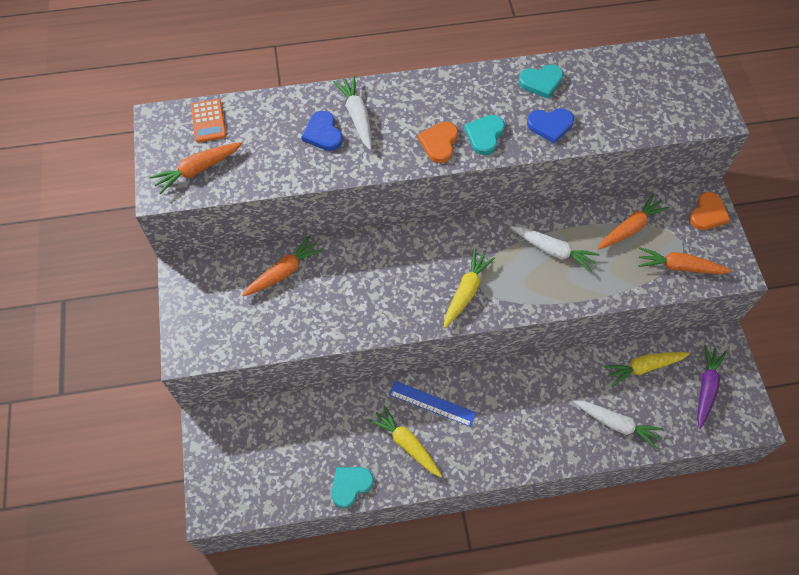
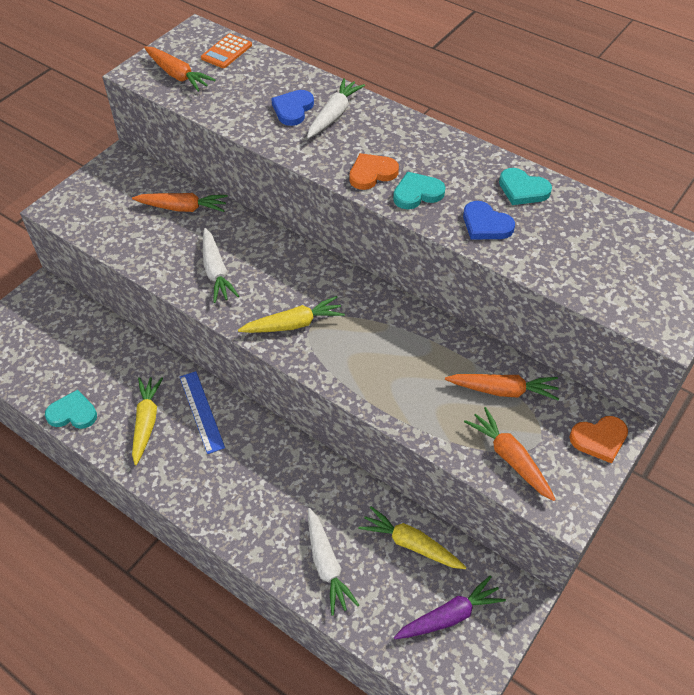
camera: 45 degrees right, 10 degrees down
orange carrot [150,142,242,194] -> orange carrot turned 150 degrees counterclockwise [144,46,216,92]
white carrot [511,226,599,272] -> white carrot moved to [203,228,239,303]

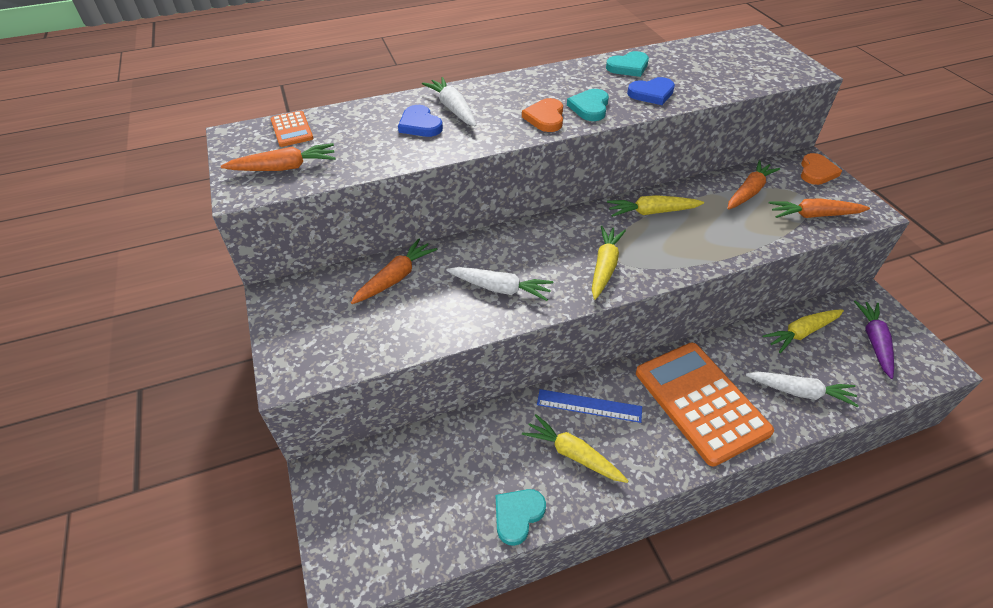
camera: 55 degrees left, 5 degrees down
none -> yellow carrot [607,195,704,217]
none -> orange calculator [636,343,774,466]

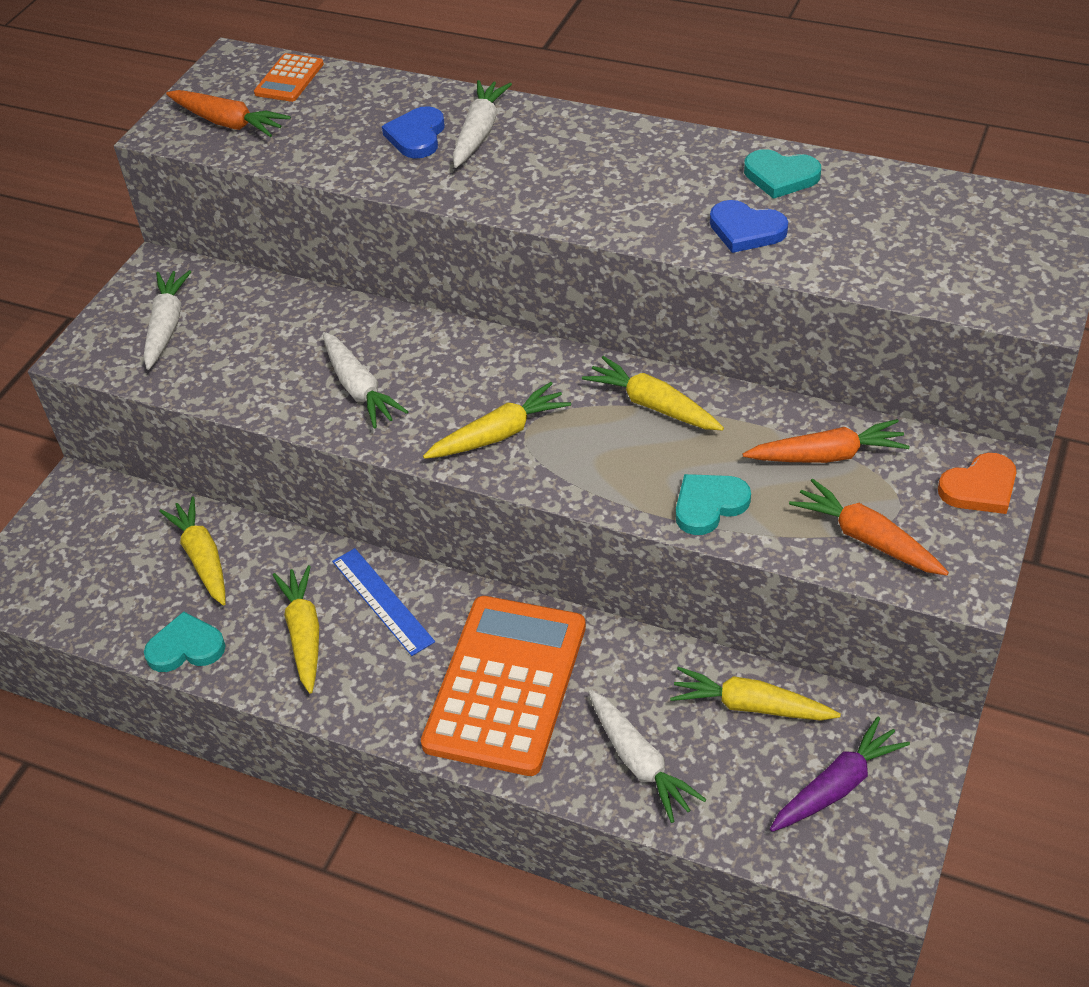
camera: 45 degrees right, 0 degrees up
orange carrot [351,239,437,304] -> none
orange heart [522,98,563,132] -> none
turquoise heart [567,89,609,121] -> turquoise heart moved to [676,474,751,535]
none -> white carrot [143,270,192,370]
none -> yellow carrot [159,496,226,605]

